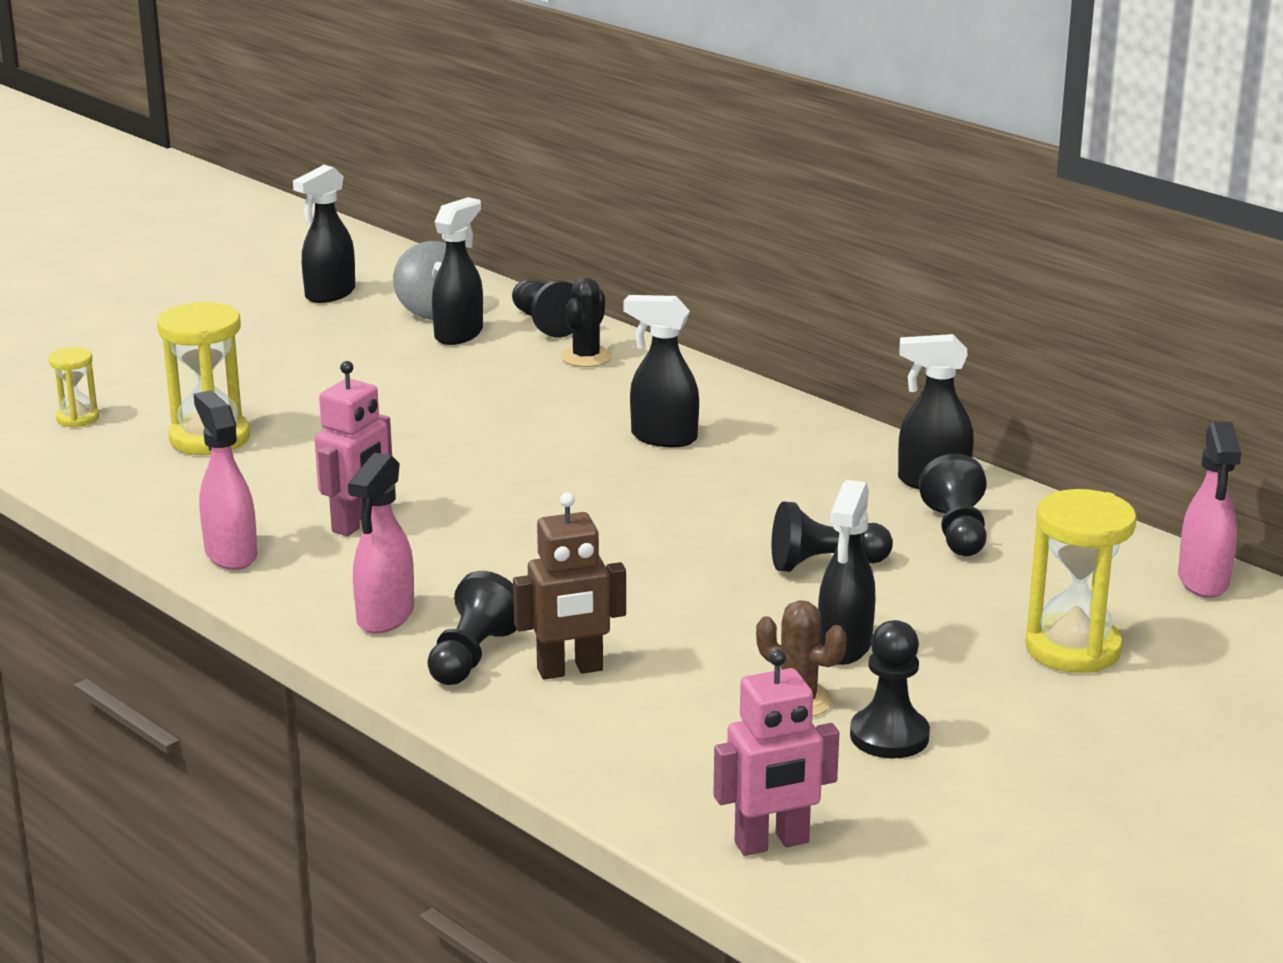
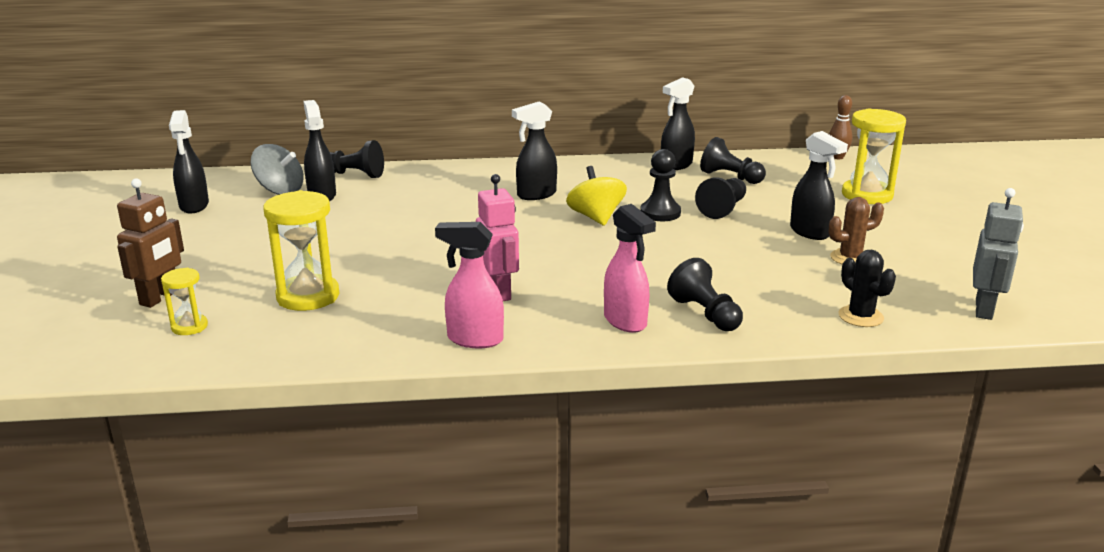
camera: 50 degrees left, 0 degrees up
brown robot [513,492,626,680] -> brown robot moved to [117,178,184,308]
black cactus [561,278,612,367] -> black cactus moved to [838,250,896,327]
pink robot [713,649,839,856] -> grey robot [973,188,1024,320]
black pawn [850,620,930,758] -> black pawn moved to [640,149,681,221]
pink spray bottle [1178,421,1241,598] -> brown bowling pin [829,95,852,159]
none -> yellow spinning top [566,166,627,226]

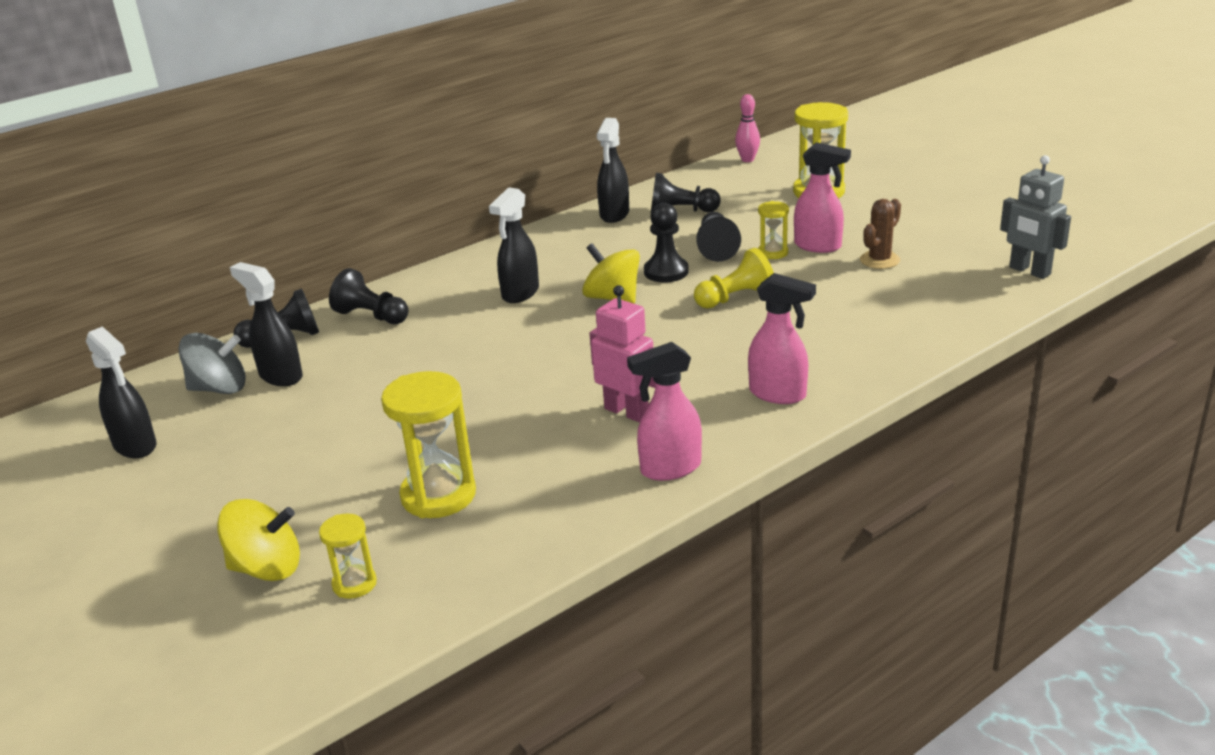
camera: 30 degrees left, 5 degrees up
brown robot [117,178,184,308] -> yellow spinning top [217,499,300,581]
black pawn [667,258,743,331] -> black pawn moved to [329,268,409,324]
black spray bottle [790,131,848,240] -> pink spray bottle [794,142,851,253]
brown bowling pin [829,95,852,159] -> pink bowling pin [735,94,760,162]
black cactus [838,250,896,327] -> none
grey robot [973,188,1024,320] -> grey robot turned 150 degrees clockwise [1000,155,1071,279]
none -> yellow pawn [694,248,774,309]
none -> yellow hourglass [758,201,789,259]

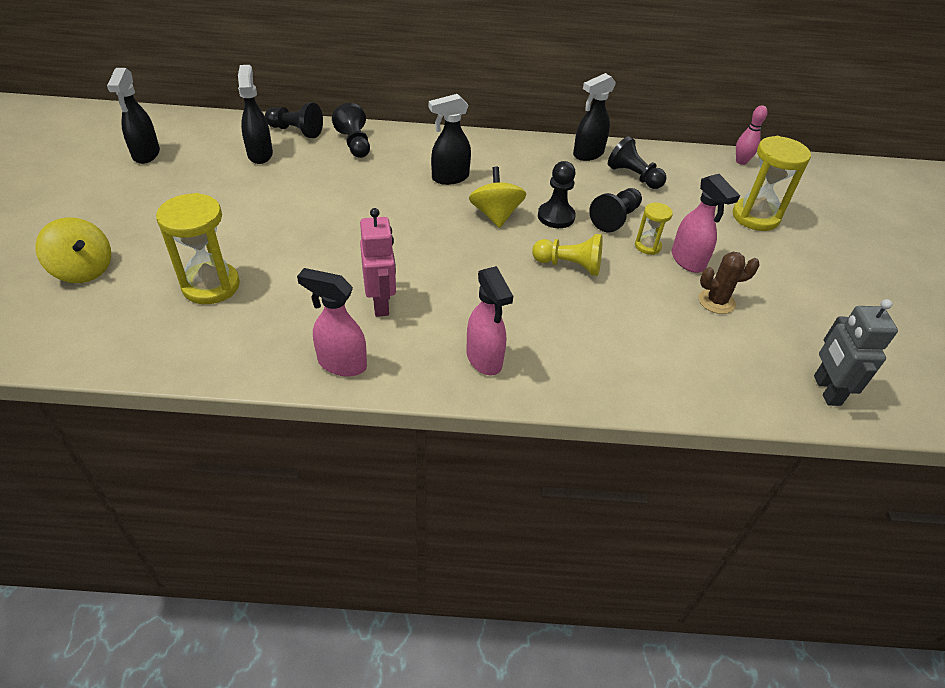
camera: 35 degrees right, 15 degrees up
grey spinning top [179,333,246,394] -> none
yellow hourglass [319,513,377,599] -> none

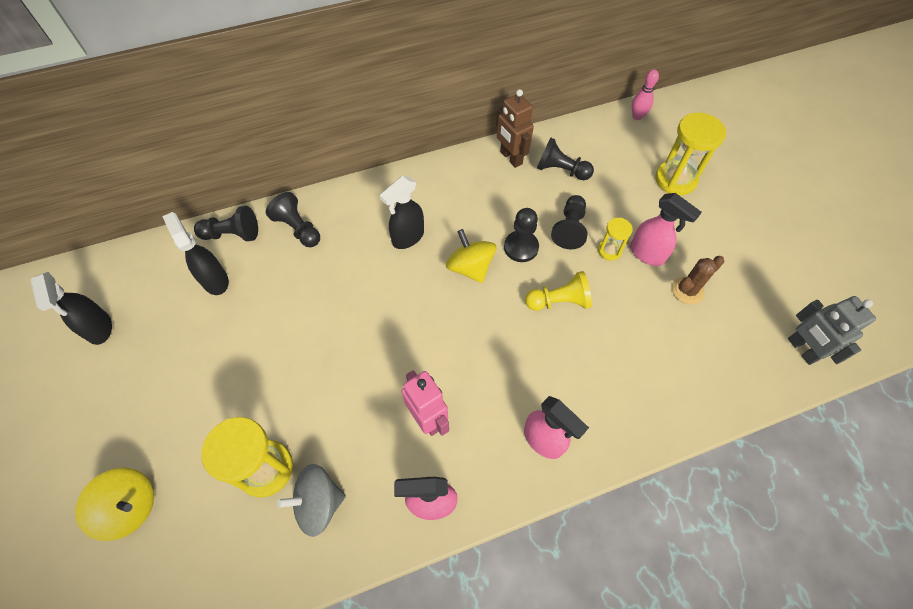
camera: 20 degrees left, 15 degrees up
black spray bottle [573,73,616,161] -> brown robot [496,89,534,168]
none -> grey spinning top [277,464,346,537]

